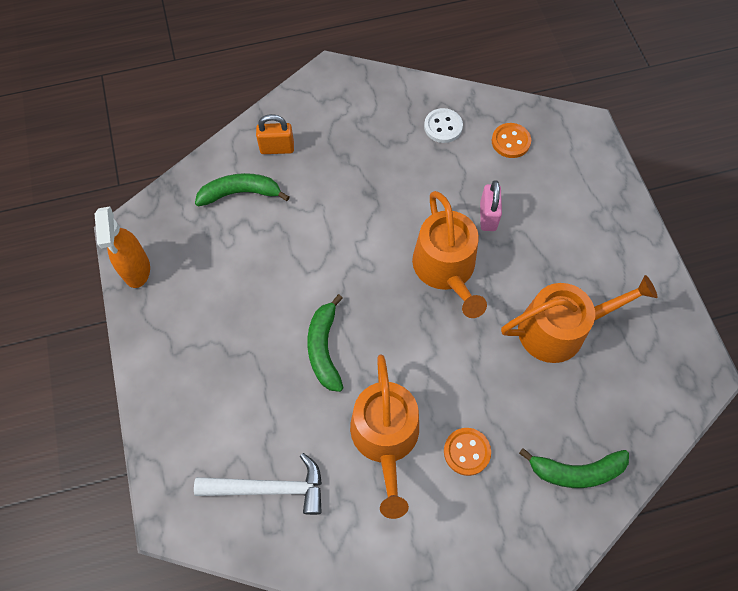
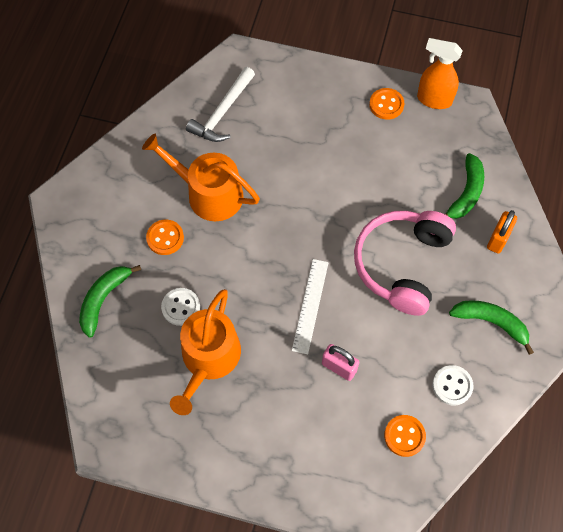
camera: 120 degrees right, 0 degrees up
green banana [307,294,344,392] -> green banana moved to [449,300,534,355]
orange watering can [412,191,487,318] -> white ruler [292,259,329,354]
none -> white button [161,288,200,326]
none -> pink headphones [354,211,456,316]
none -> orange button [369,88,404,120]

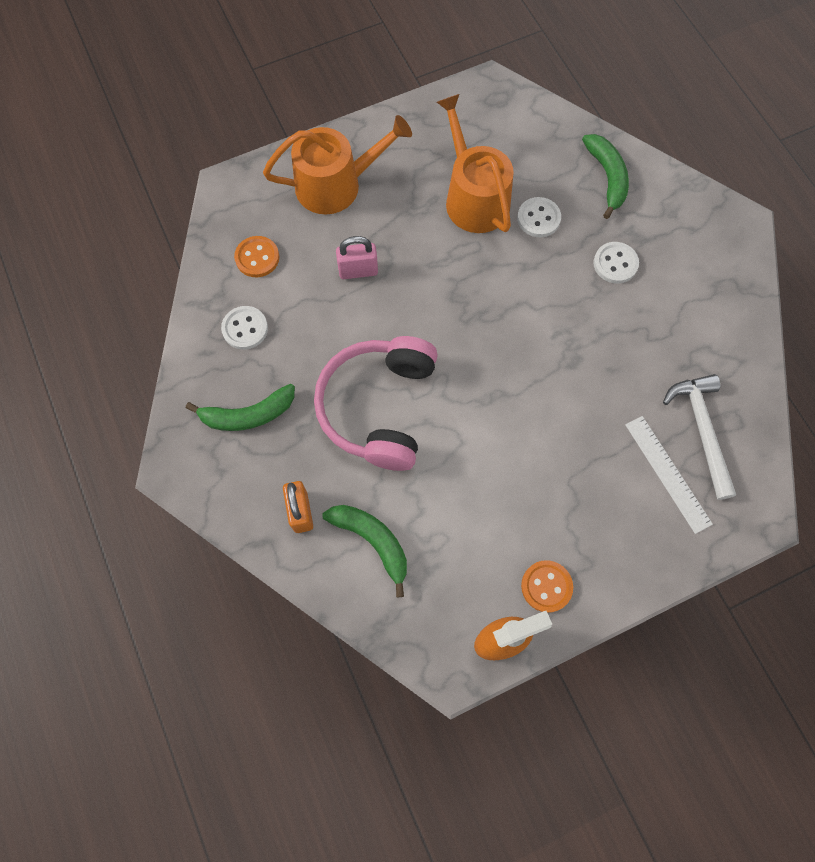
camera: 140 degrees right, 5 degrees up
orange watering can [142,134,260,221] -> orange watering can moved to [263,115,412,214]
orange button [146,220,184,255] -> white button [593,242,639,283]
white ruler [292,259,329,354] -> white ruler moved to [625,416,713,534]
pink headphones [354,211,456,316] -> pink headphones turned 150 degrees counterclockwise [314,336,438,471]
green banana [445,153,484,219] -> green banana turned 150 degrees clockwise [322,505,407,597]

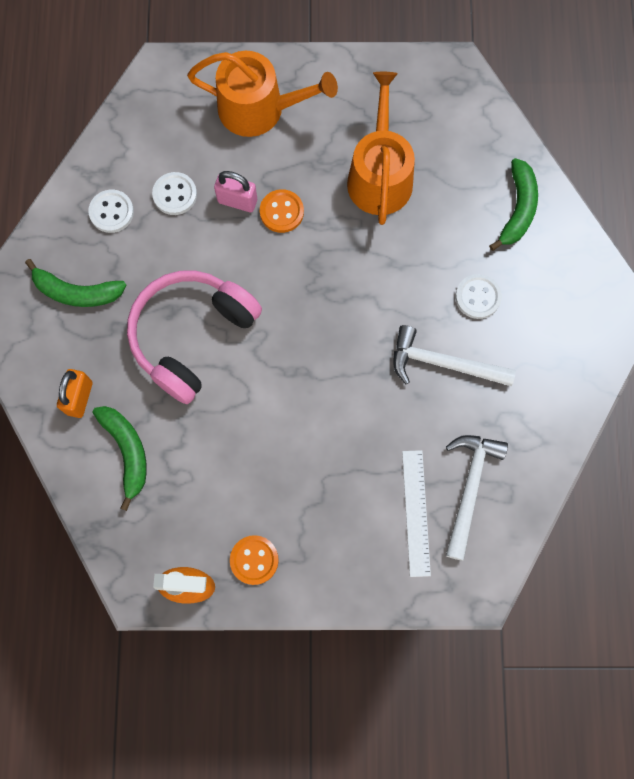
camera: 25 degrees right, 5 degrees up
orange button [234,236,279,277] -> orange button moved to [260,189,304,233]
white button [517,197,561,237] -> white button moved to [152,172,197,215]
none -> white hammer [393,325,516,386]

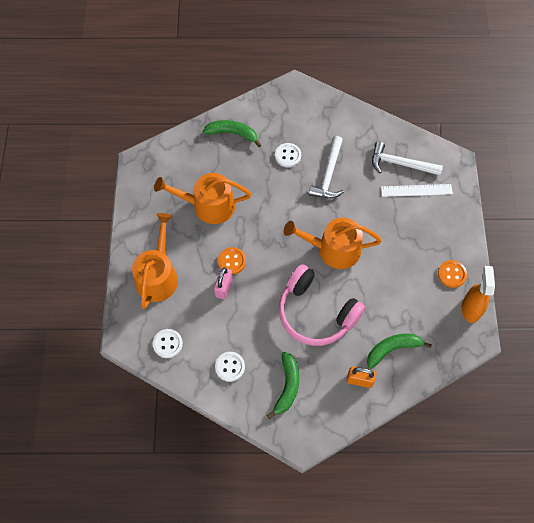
camera: 90 degrees left, 10 degrees down
white button [152,172,197,215] -> white button moved to [153,329,183,358]
none -> orange watering can [284,218,382,269]

